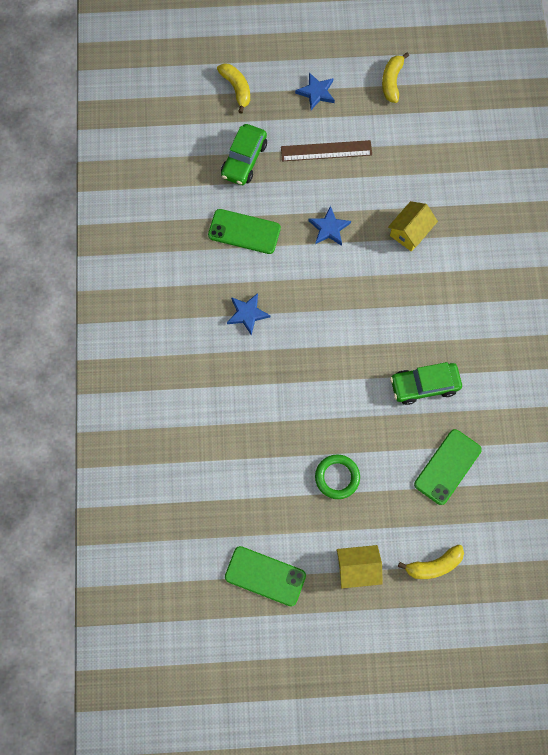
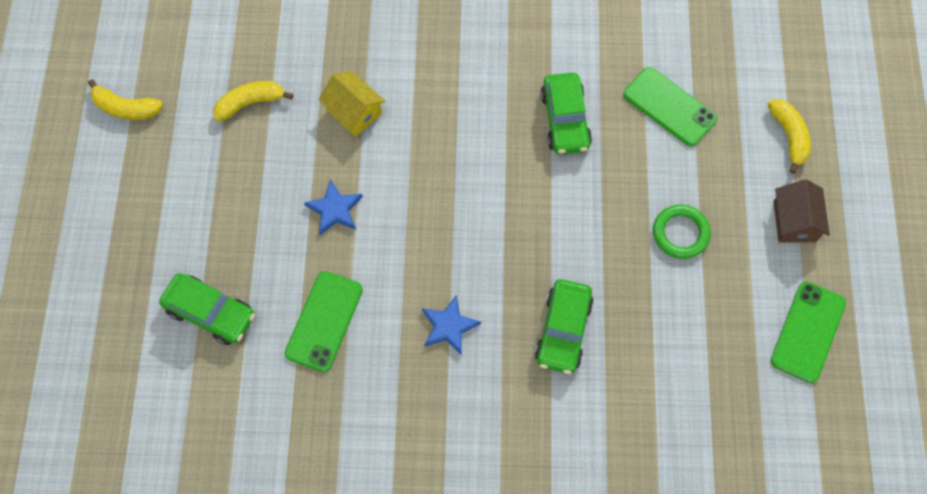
camera: 85 degrees left, 5 degrees down
yellow banana [217,63,250,114] -> yellow banana moved to [213,81,293,122]
brown ruler [281,140,372,161] -> none
blue star [295,72,335,110] -> none
yellow house [337,545,383,588] -> brown house [773,180,830,243]
none -> green car [535,279,594,374]

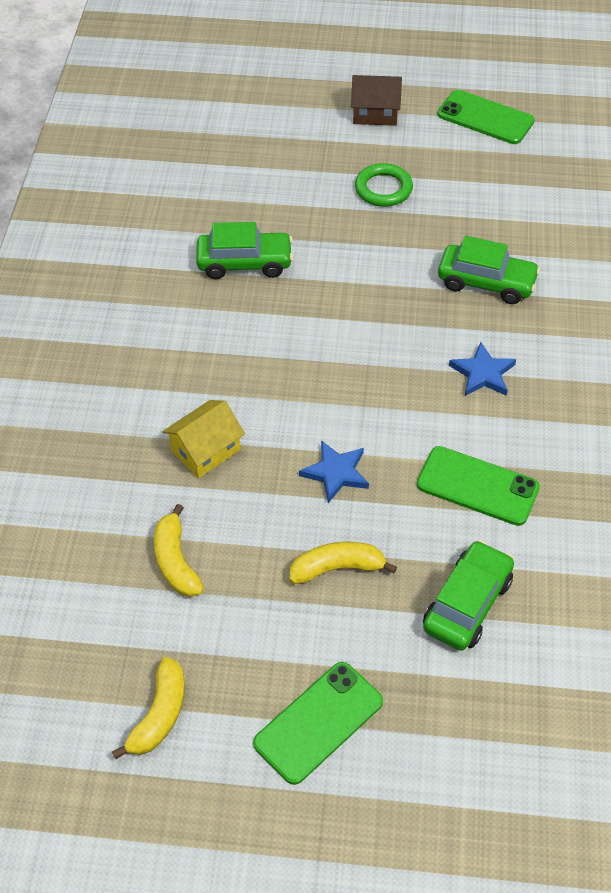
camera: 85 degrees left, 15 degrees down
green phone [623,67,717,147] -> green phone moved to [253,662,383,785]
yellow banana [767,99,811,174] -> yellow banana moved to [289,542,397,584]

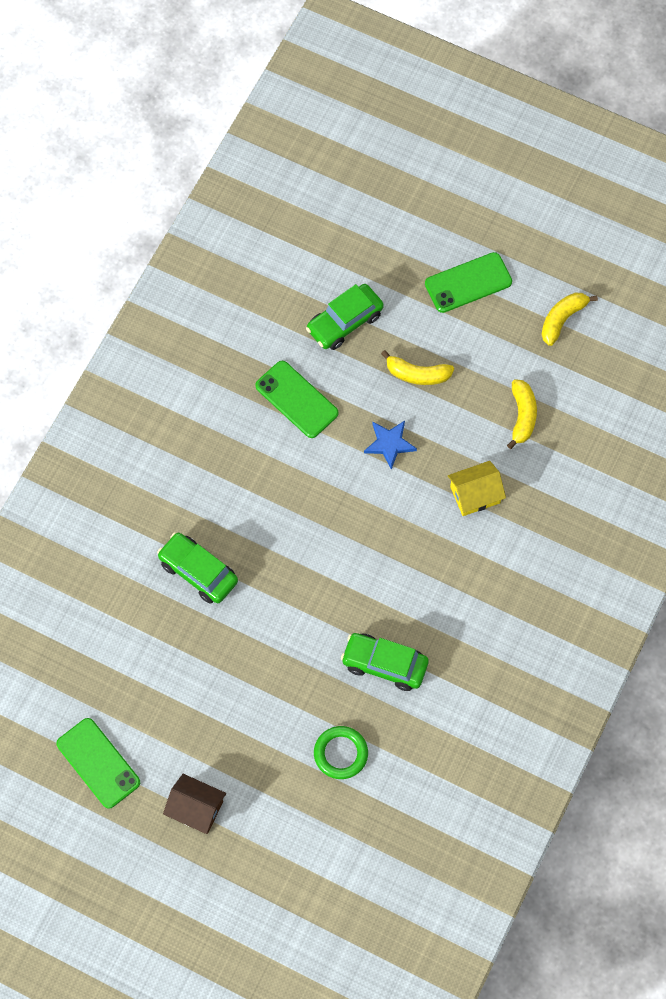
camera: 160 degrees left, 15 degrees up
green ring [355,163,413,207] -> green ring moved to [314,726,368,779]
blue star [449,342,516,396] -> none

